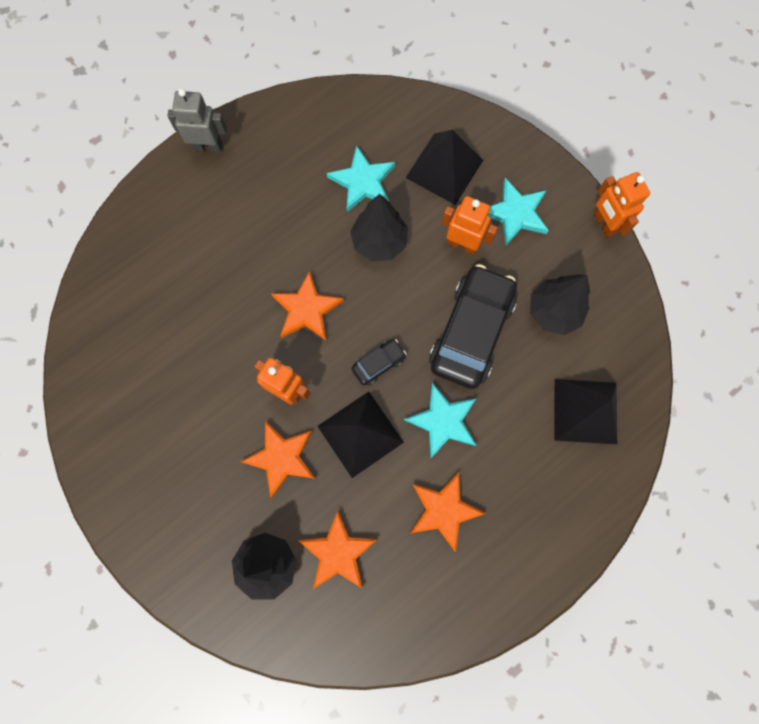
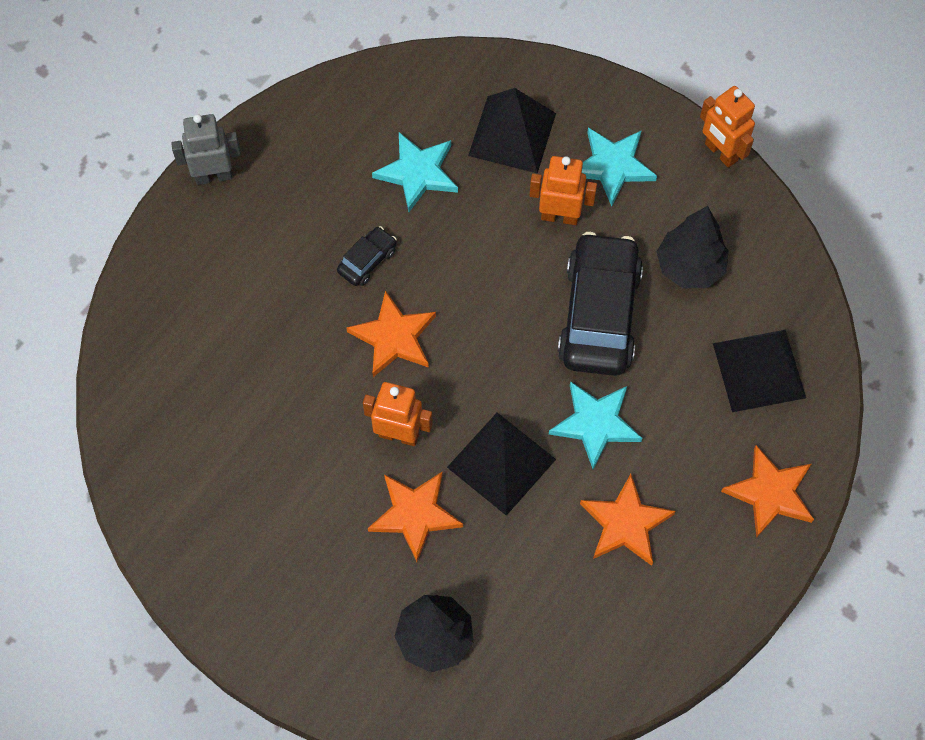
camera: 15 degrees left, 10 degrees down
orange star [298,511,377,589] -> orange star moved to [721,445,814,538]
black tree [350,194,408,261] -> none
black car [351,339,406,386] -> black car moved to [337,226,397,286]

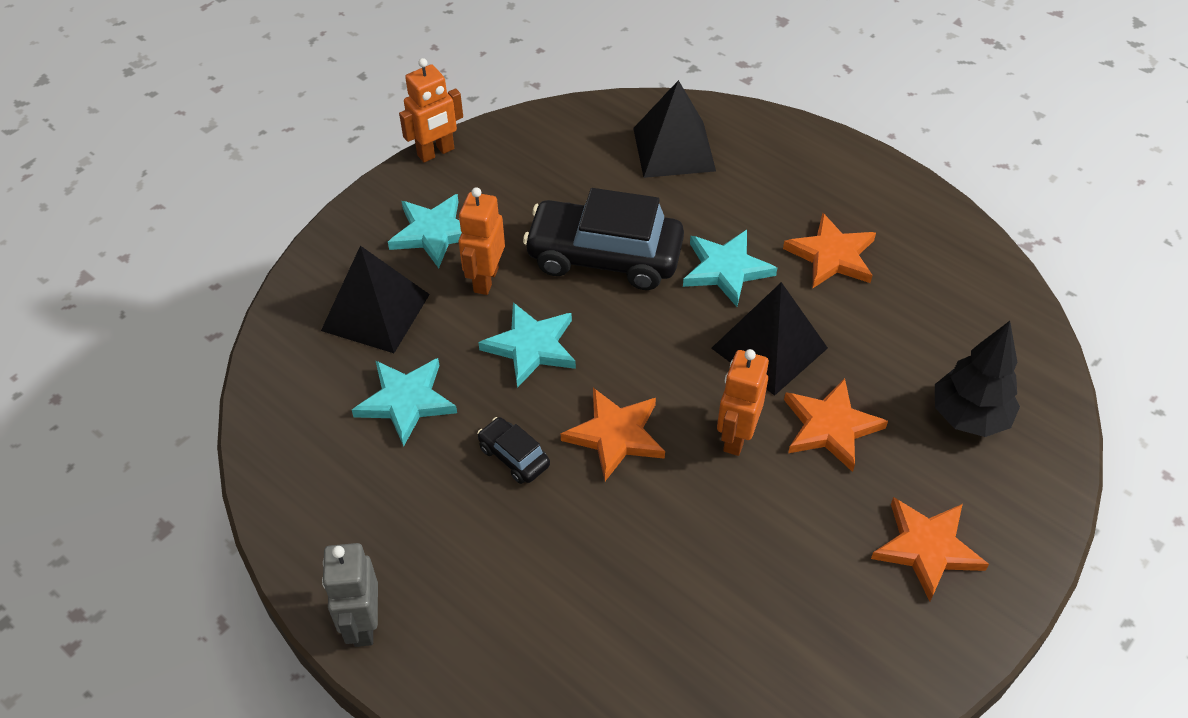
camera: 85 degrees left, 15 degrees down
black tree [657,206,729,288] -> none
orange star [721,445,814,538] -> orange star moved to [871,497,989,602]
none -> turquoise star [478,302,576,388]

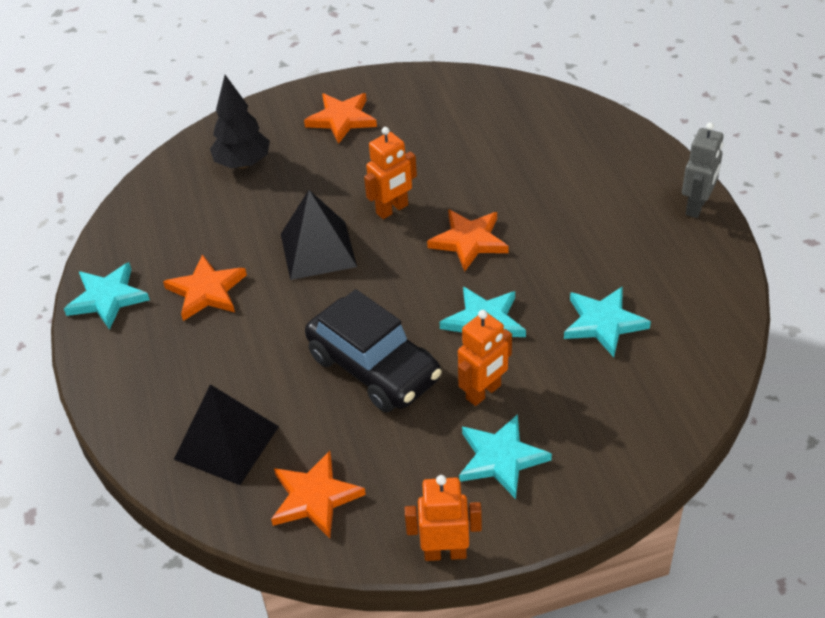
camera: 145 degrees left, 5 degrees down
black pyramid [321,246,430,353] -> none
black car [477,417,550,484] -> none
turquoise star [683,230,777,307] -> turquoise star moved to [64,262,150,330]
orange star [784,378,888,472] -> orange star moved to [271,451,366,538]

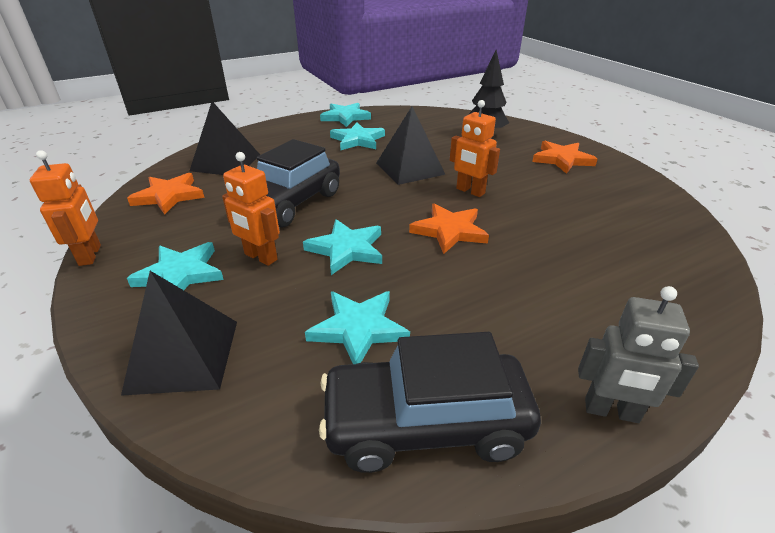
camera: 75 degrees right, 10 degrees down
orange star [163,254,247,321] -> turquoise star [330,122,385,150]
none -> black pyramid [121,271,237,396]
none -> black car [319,332,541,473]

